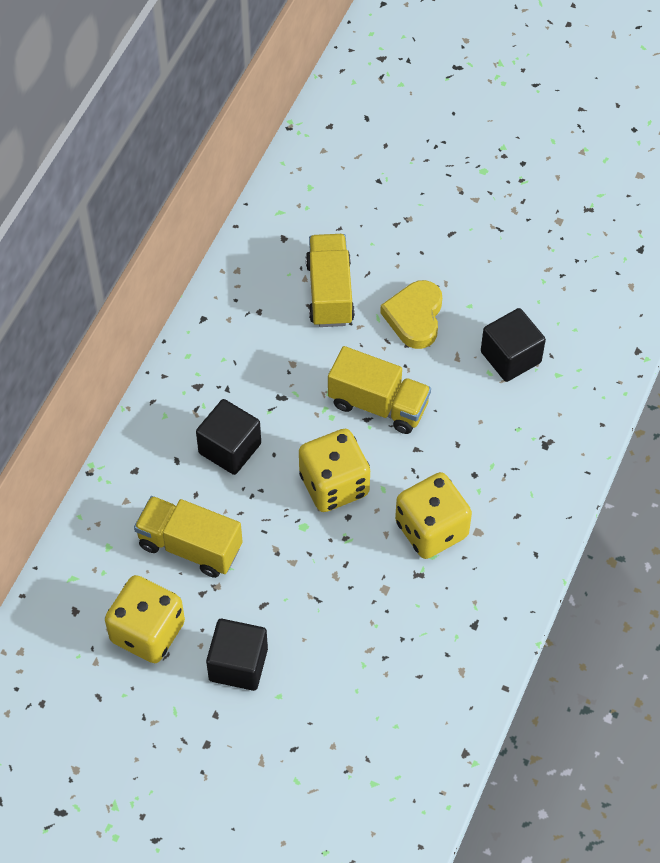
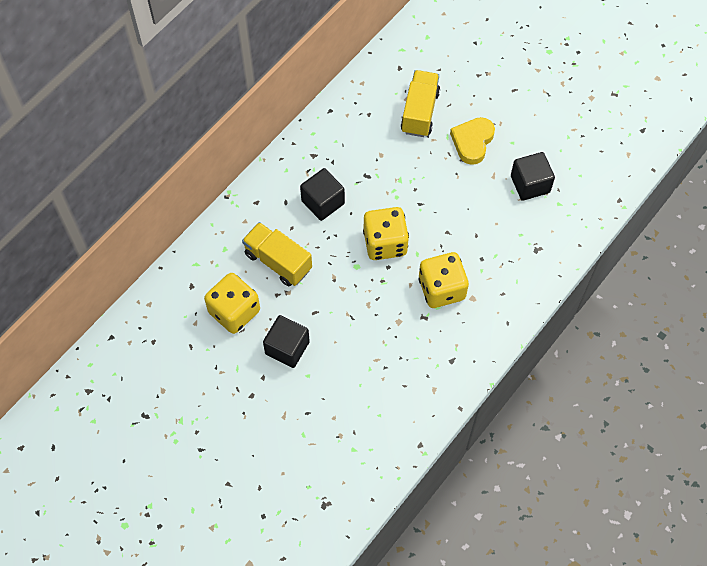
camera: 15 degrees right, 5 degrees up
yellow truck [328,346,431,434] -> none

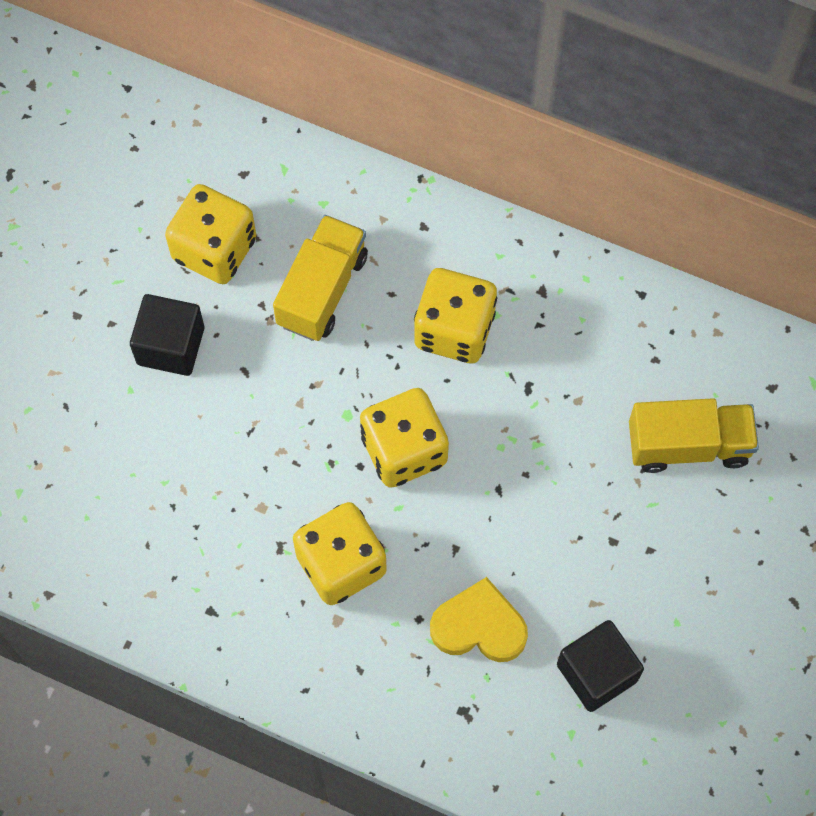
camera: 75 degrees right, 5 degrees up
black cube [300,168,345,221] -> yellow dice [414,268,497,363]
yellow heart [450,117,495,165] -> yellow heart moved to [430,577,528,662]

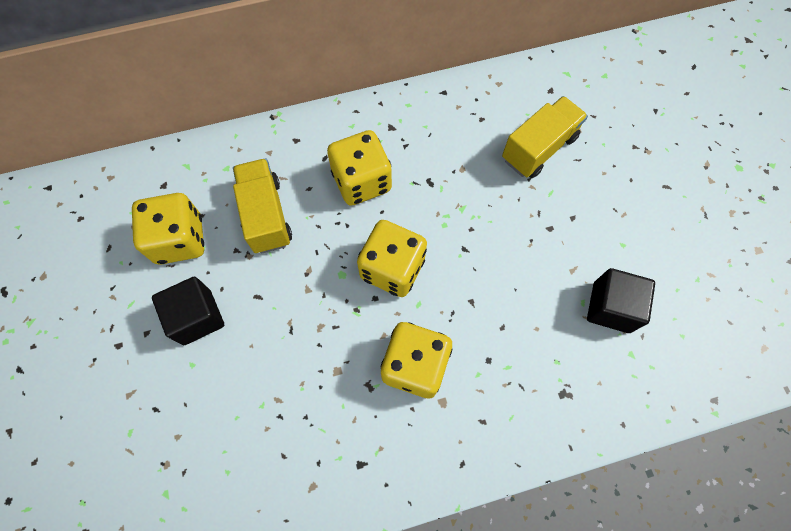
camera: 40 degrees left, 0 degrees up
yellow heart [430,577,528,662] -> none

